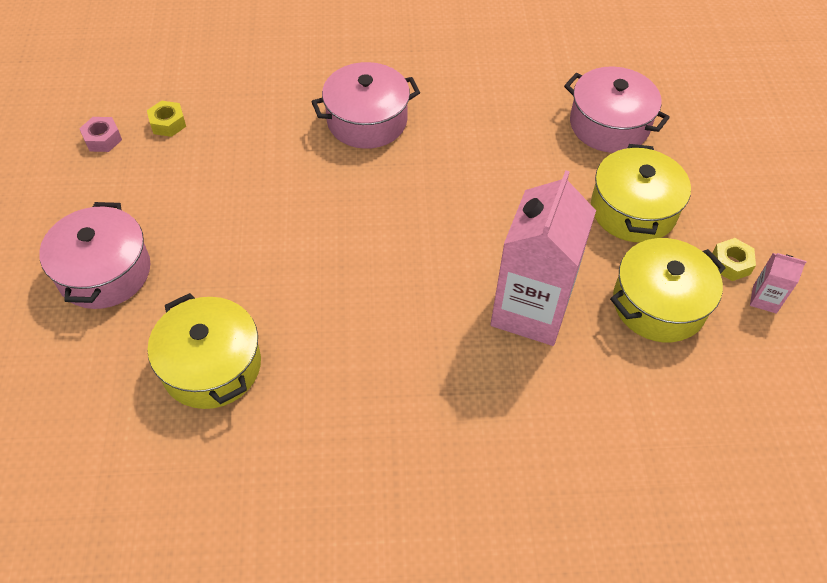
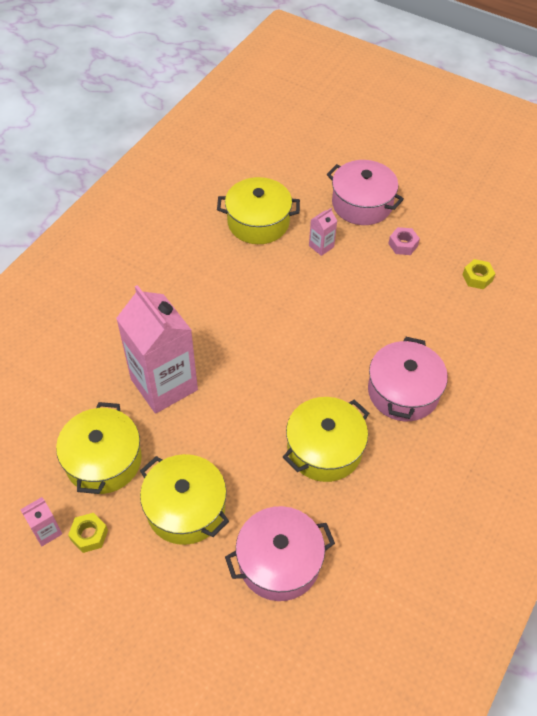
camera: 125 degrees right, 0 degrees up
pink nut [79,117,122,152] -> pink nut moved to [388,227,420,255]
none -> yellow pot [283,397,369,482]
none -> pink carton [309,208,337,256]

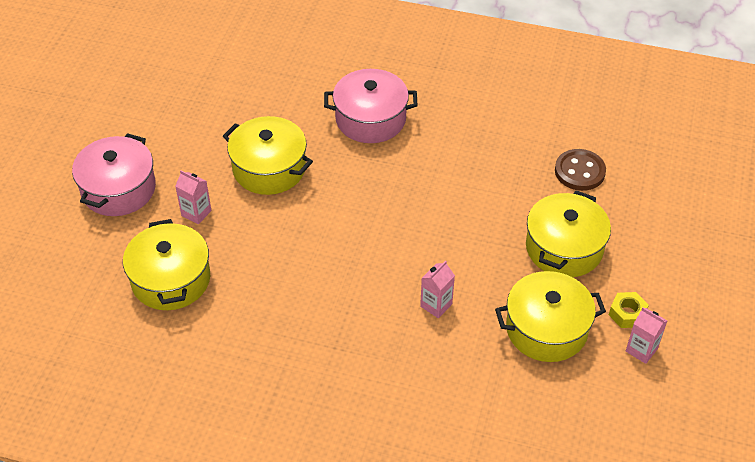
camera: 105 degrees left, 5 degrees down
pink carton [116,285,198,414] -> pink carton [420,261,455,318], size x0.41
pink pot [225,506,335,601] -> brown button [555,149,606,191]
yellow pot [283,397,369,482] -> yellow pot moved to [223,116,313,195]
pink nut [388,227,420,255] -> none
yellow nut [463,259,496,289] -> none

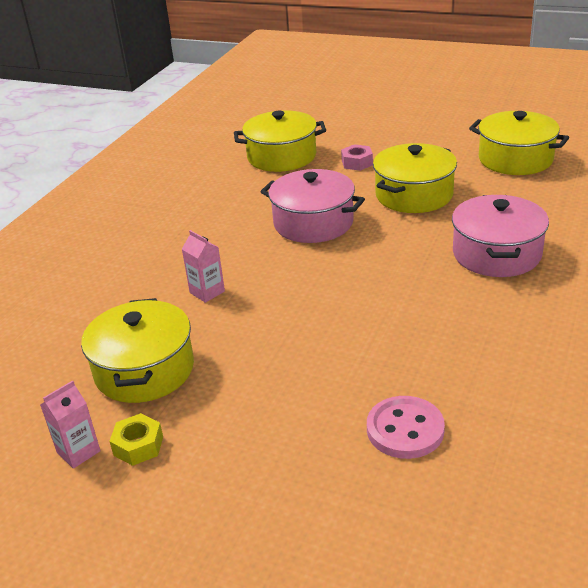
camera: 100 degrees right, 15 degrees down
pink pot [72,133,156,216] -> pink pot moved to [260,169,365,243]
pink carton [175,170,212,224] -> pink nut [341,144,373,171]
yellow pot [526,190,611,277] -> yellow pot moved to [469,111,569,175]
brown button [555,149,606,191] -> pink button [367,396,445,459]

